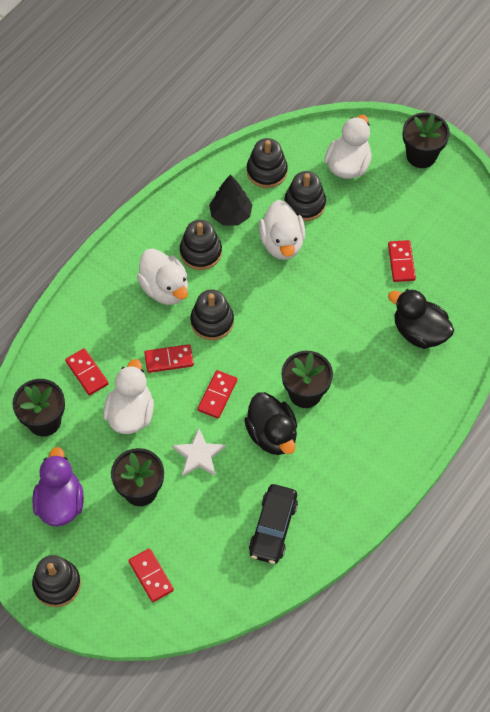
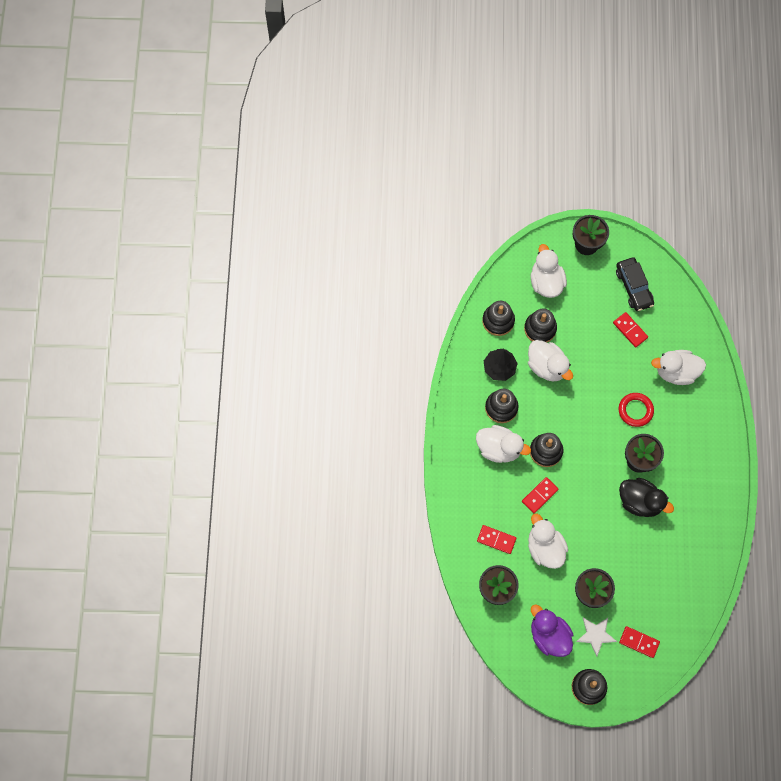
camera: 35 degrees left, 10 degrees up
white star [172,428,226,477] -> white star moved to [576,617,617,656]
red domino [197,370,237,419] -> none
black car [249,484,298,564] -> black car moved to [616,257,654,311]
black duck [388,289,454,349] -> white duck [651,350,706,385]
none -> red ring [619,393,654,427]

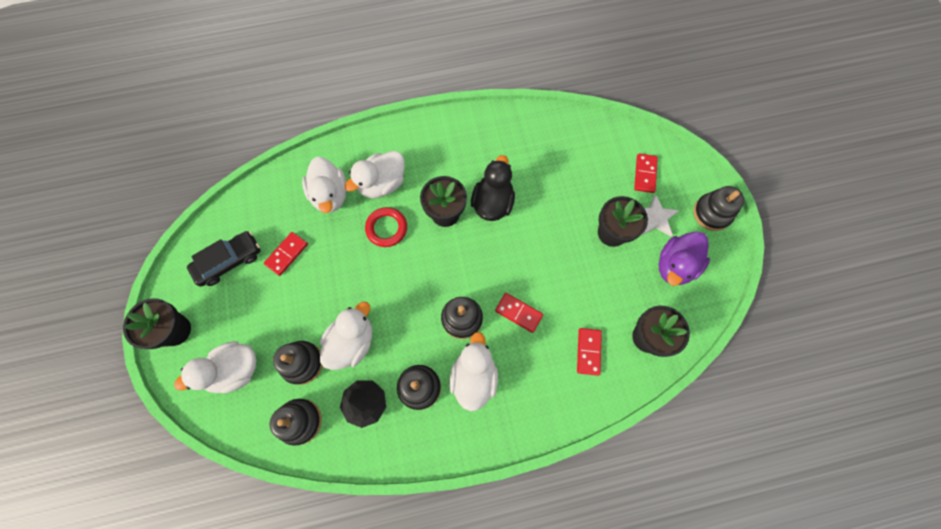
camera: 105 degrees left, 0 degrees up
white duck [528,514,568,569] -> white duck moved to [344,151,405,198]

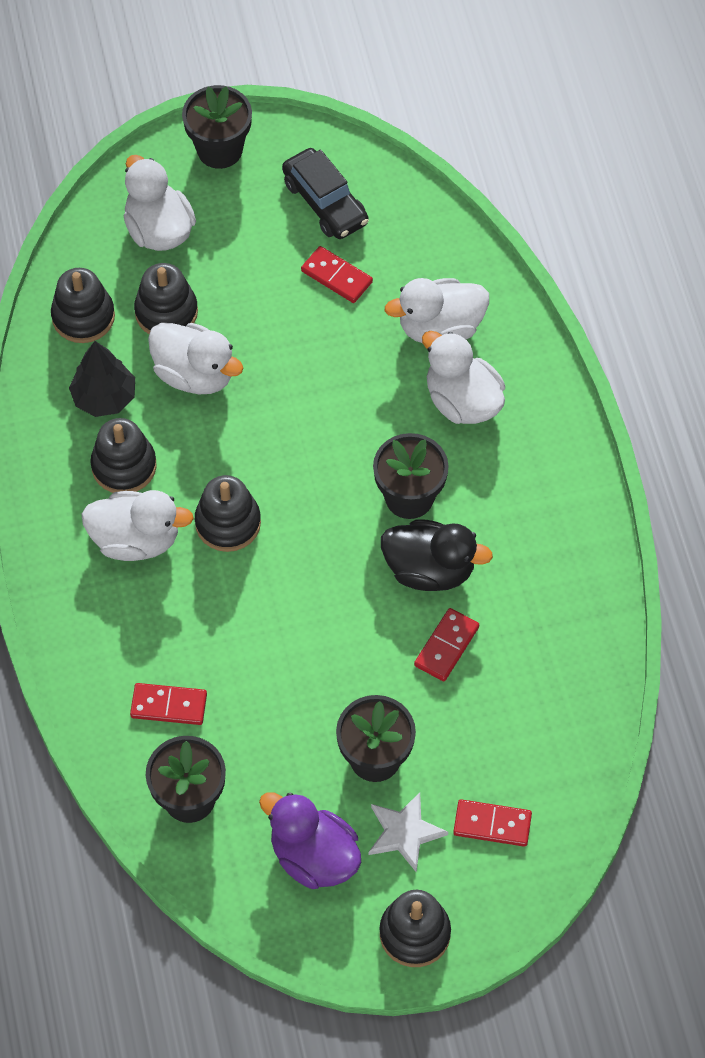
camera: 90 degrees right, 10 degrees down
red ring [365,207,407,247] -> none
red domino [495,293,543,333] -> red domino moved to [414,608,479,681]

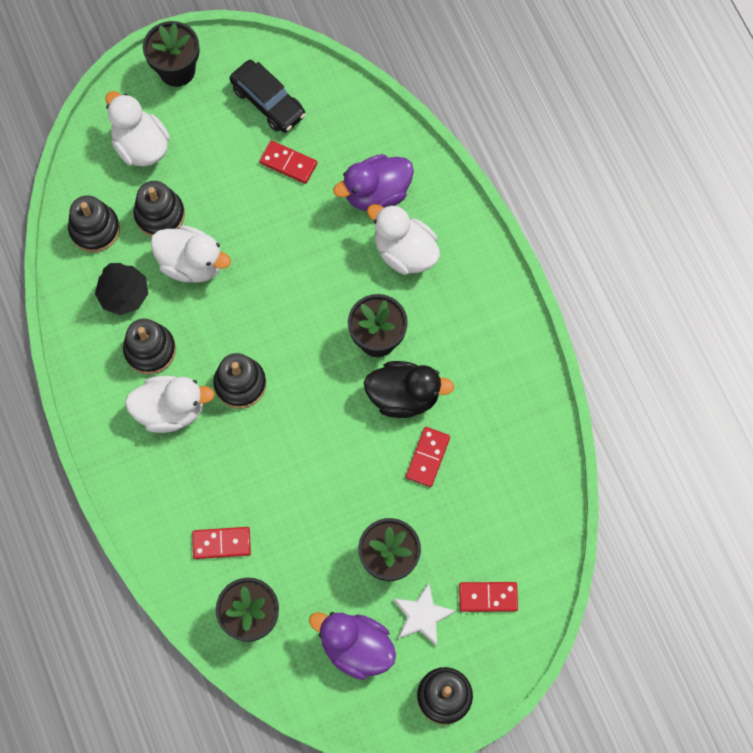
camera: 10 degrees left, 10 degrees up
white duck [385,278,489,343] -> purple duck [333,154,414,211]

